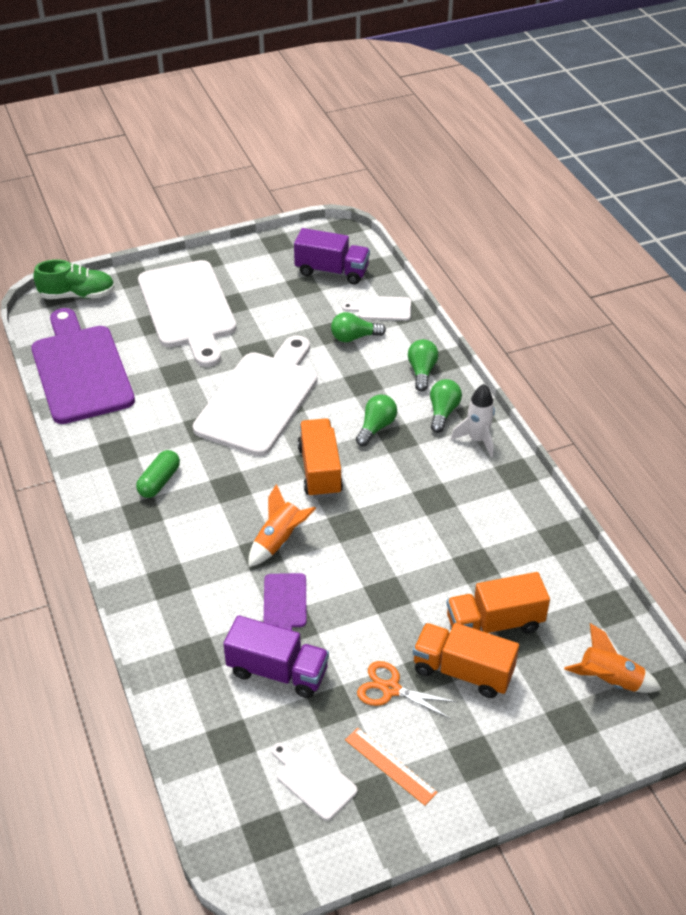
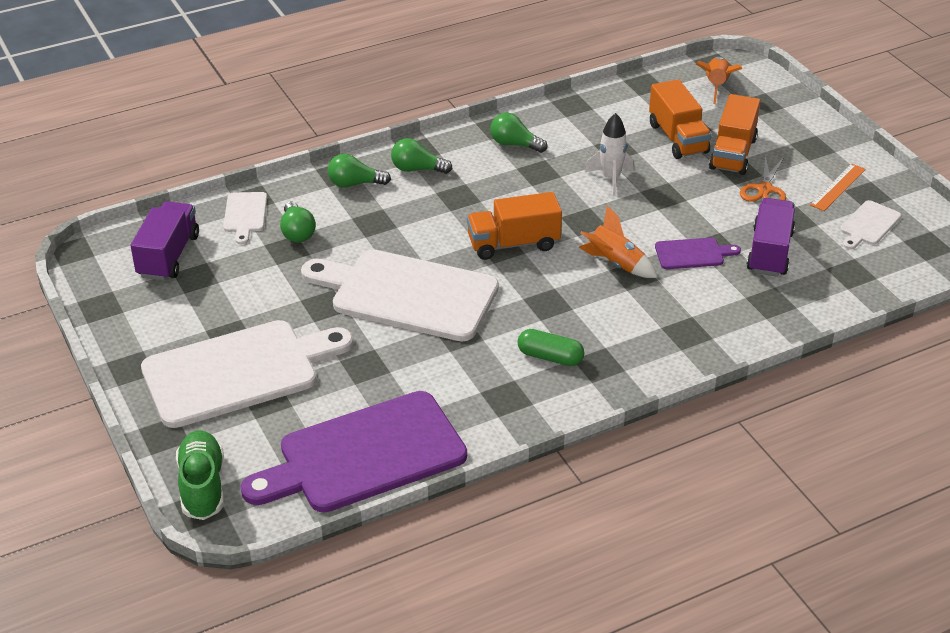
camera: 95 degrees left, 5 degrees down
green light bulb [356,395,397,446] -> green light bulb moved to [490,113,547,153]
white rocket [451,384,495,457] -> white rocket moved to [585,113,634,196]

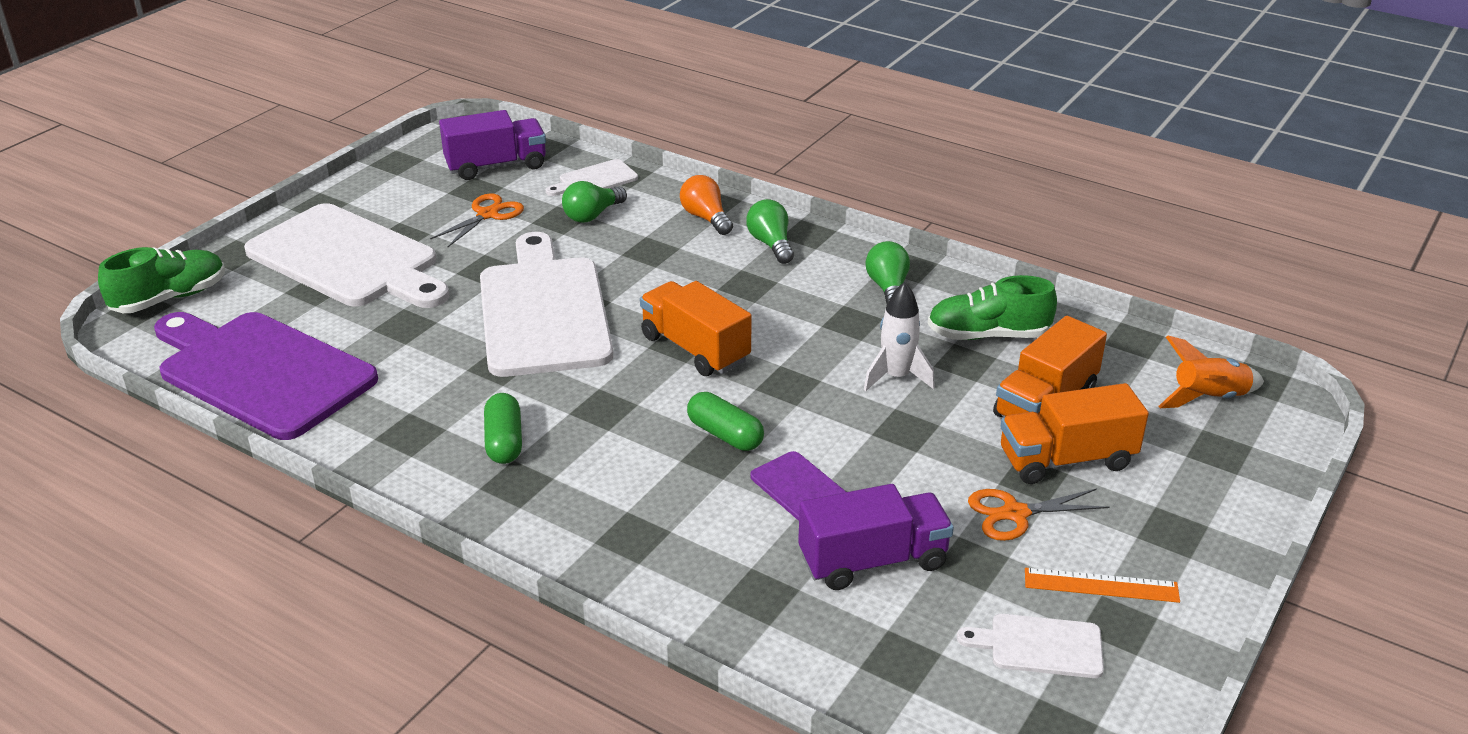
camera: 60 degrees right, 5 degrees down
green light bulb [328,154,391,188] -> orange light bulb [680,175,733,235]
orange rocket [579,206,657,278] -> green capsule [687,392,764,451]
none -> orange scissors [430,193,524,247]
none -> green shoe [928,275,1057,340]

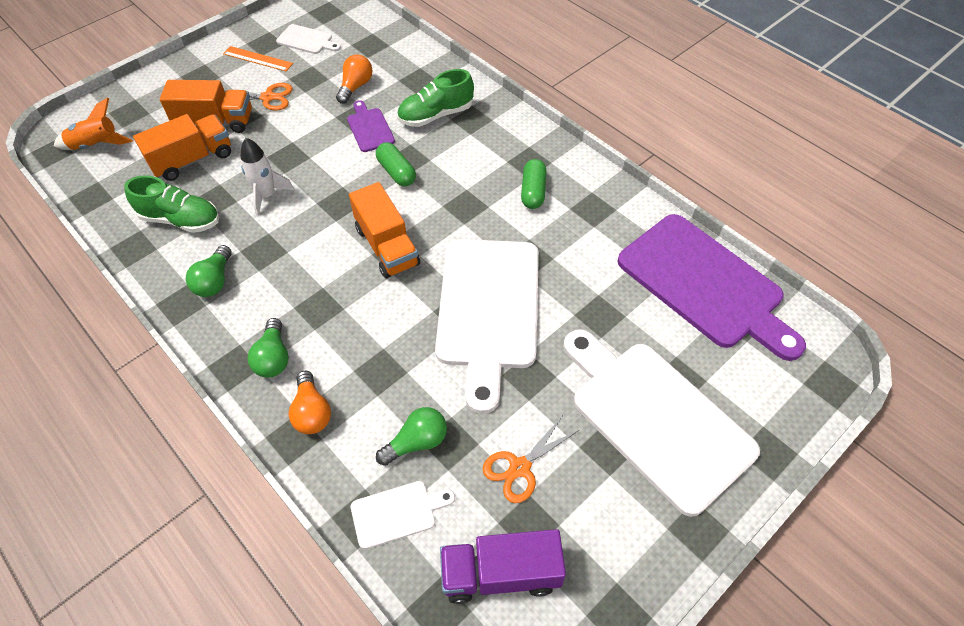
camera: 165 degrees left, 20 degrees up
green shoe [98,247,225,313] -> green shoe moved to [397,69,474,127]
purple truck [798,484,954,590] -> orange light bulb [336,54,373,104]

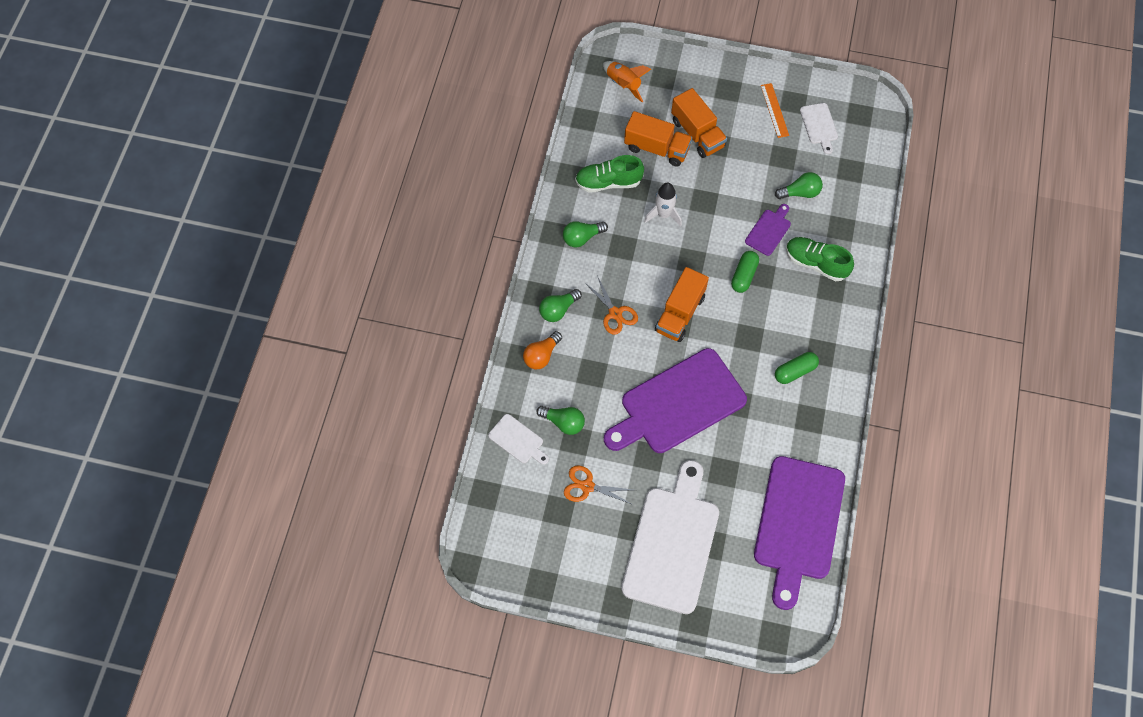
camera: 55 degrees right, 10 degrees up
green shoe [124,175,219,233] -> green shoe turned 105 degrees clockwise [575,155,644,192]
orange scissors [224,83,293,110] -> orange scissors moved to [585,276,638,335]
orange light bulb [336,54,373,104] -> green light bulb [775,172,823,199]
white cutting board [435,239,539,414] -> purple cutting board [604,348,747,453]
purple truck [440,529,566,604] -> none

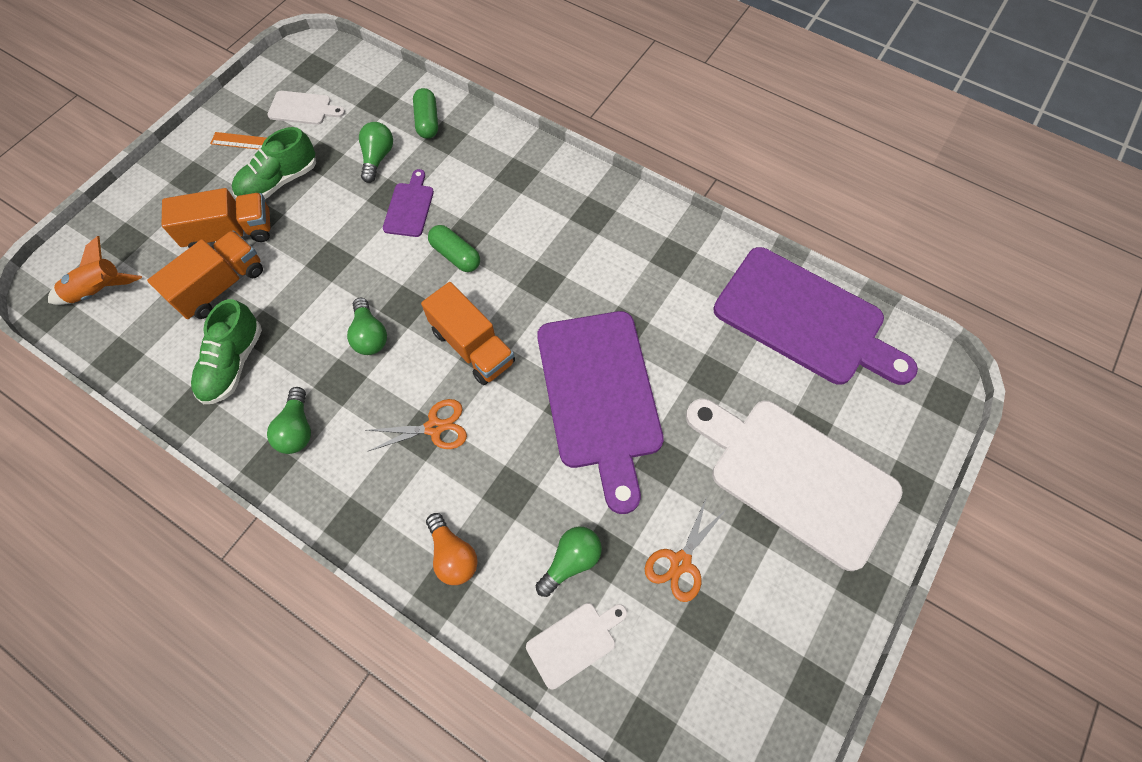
camera: 70 degrees left, 0 degrees up
green light bulb [539,289,582,322] -> green light bulb moved to [347,298,387,355]
white rocket [644,182,682,227] -> none
purple cutting board [745,204,791,256] -> purple cutting board turned 45 degrees clockwise [383,169,434,237]
green capsule [775,352,819,384] -> green capsule moved to [413,88,438,139]
green shoe [786,237,854,281] -> green shoe moved to [232,127,316,199]

